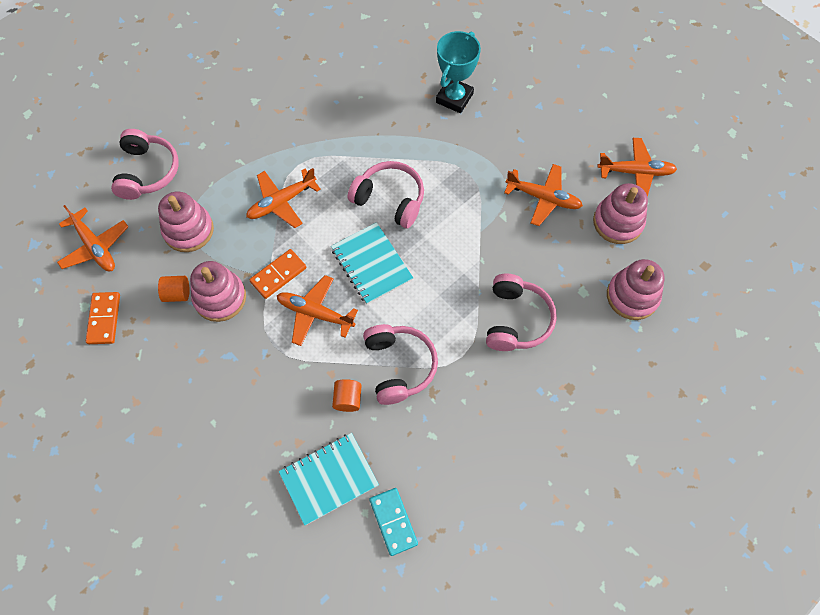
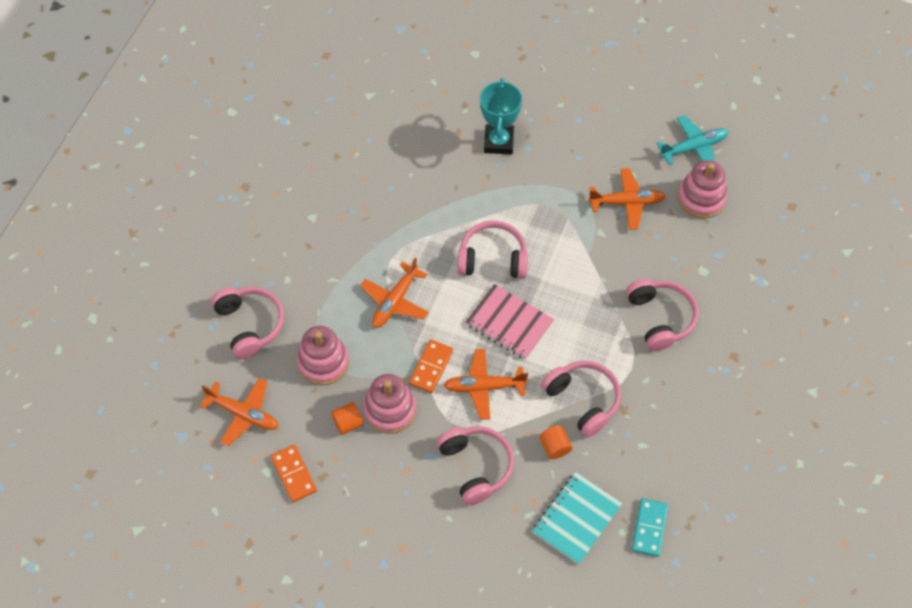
camera: 25 degrees left, 5 degrees down
turquoise notebook [331,222,413,304] -> pink notebook [465,284,554,360]
turquoise domino [369,488,418,556] -> turquoise domino turned 60 degrees clockwise [632,498,668,557]
orange plane [597,138,677,197] -> turquoise plane [657,115,729,165]
pink stacking toy [607,259,665,320] -> none
none -> pink headphones [436,426,514,505]

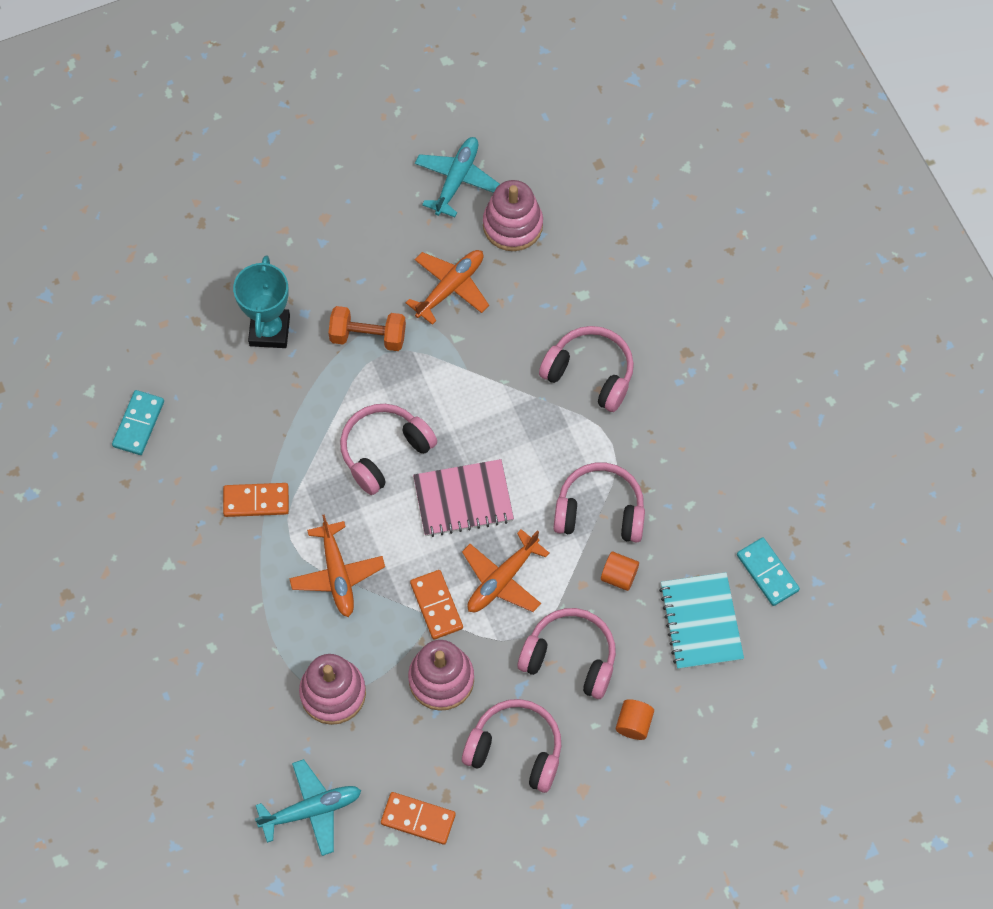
camera: 45 degrees left, 5 degrees up
orange plane [200,378,278,446] -> turquoise plane [255,759,361,856]
pink headphones [211,287,284,359] -> pink headphones moved to [462,699,561,793]
orange cylinder [331,402,364,435] -> orange cylinder moved to [616,699,654,740]
turquoise trophy [480,78,522,154] -> turquoise trophy turned 45 degrees clockwise [233,255,290,348]
none -> turquoise domino [112,390,164,455]
none -> orange domino [223,483,289,517]
none -> orange dumbbell [328,306,406,351]

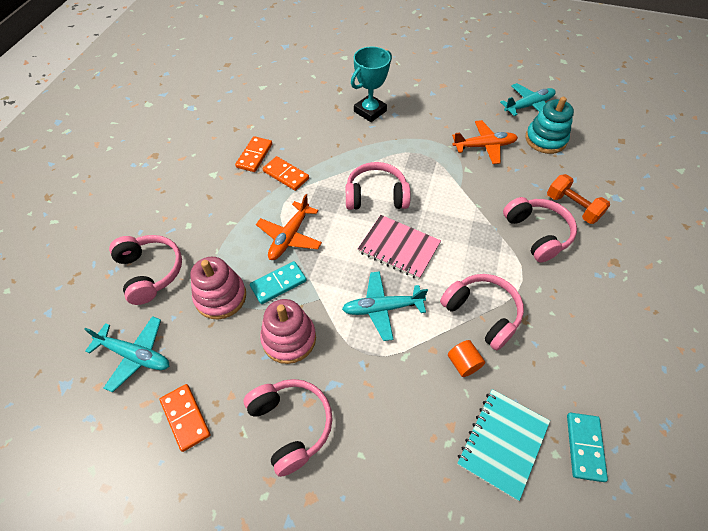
camera: 40 degrees right, 10 degrees down
turquoise domino [112,390,164,455] -> turquoise domino moved to [250,261,307,304]
orange dumbbell [328,306,406,351] -> orange dumbbell moved to [547,174,610,224]
orange domino [410,570,463,639] -> orange domino moved to [235,136,272,172]
orange plane [462,529,549,612] -> turquoise plane [342,271,428,341]
pink stacking toy [483,180,543,251] -> turquoise stacking toy [525,97,574,154]
pink headphones [518,608,616,699] -> pink headphones moved to [109,235,182,305]
orange cylinder [616,699,654,740] -> none

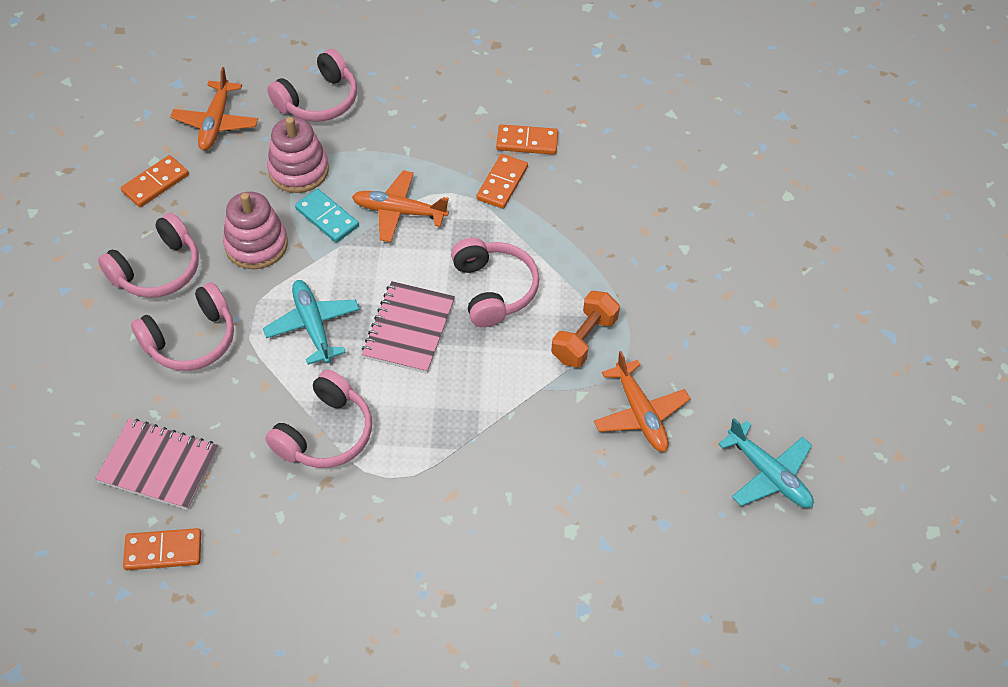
camera: 75 degrees right, 0 degrees up
turquoise plane [84,316,169,392] -> orange plane [170,67,258,151]
turquoise trophy [351,47,392,122] -> none
orange cylinder [448,340,485,377] -> none
turquoise notebook [457,389,550,501] -> pink notebook [95,418,219,510]
pink headphones [503,197,577,263] -> pink headphones moved to [131,282,234,371]
turquoise stacking toy [525,97,574,154] -> none
orange dumbbell [547,174,610,224] -> orange dumbbell moved to [551,291,620,367]
turquoise domino [567,413,608,482] -> orange domino [123,528,201,570]

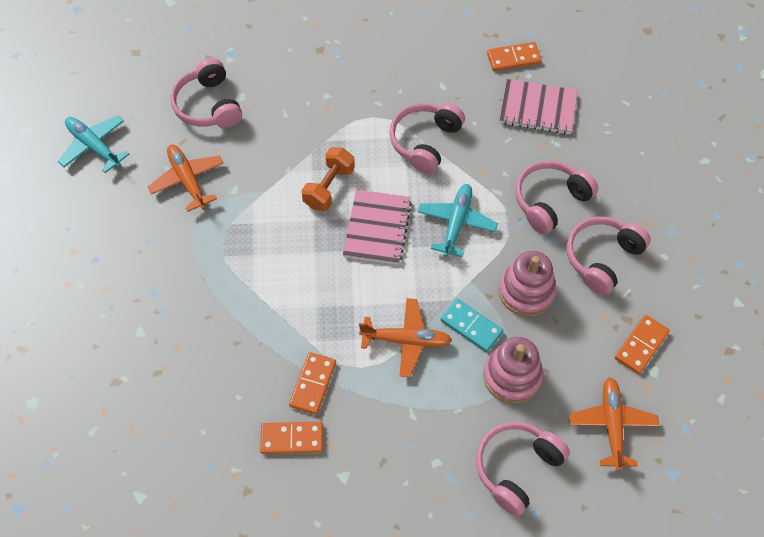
camera: 175 degrees right, 5 degrees up
turquoise plane [263,280,360,365] -> turquoise plane turned 135 degrees counterclockwise [418,184,498,257]
pink headphones [451,238,539,327] -> pink headphones moved to [170,58,242,128]
orange dumbbell [551,291,620,367] -> orange dumbbell moved to [301,147,355,211]

